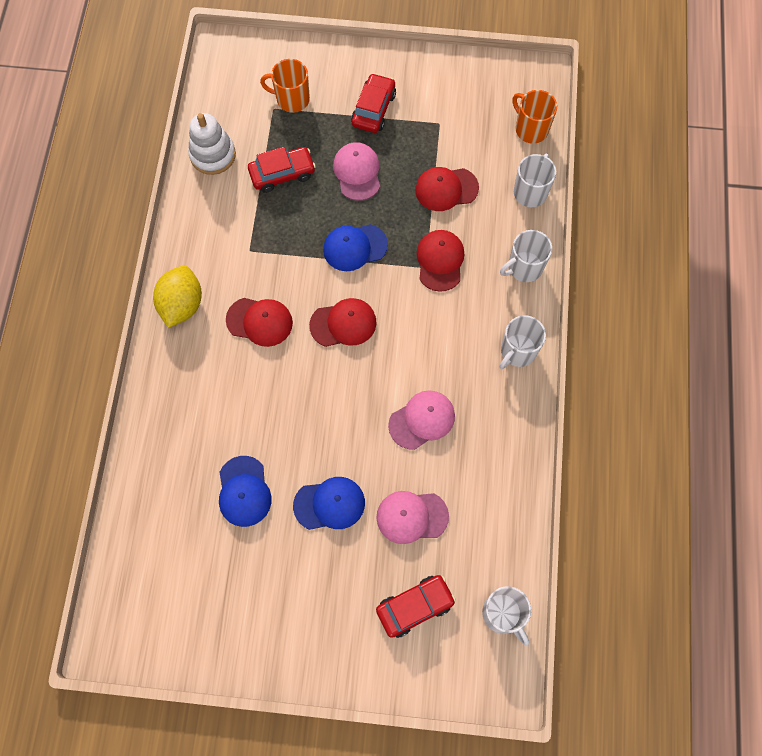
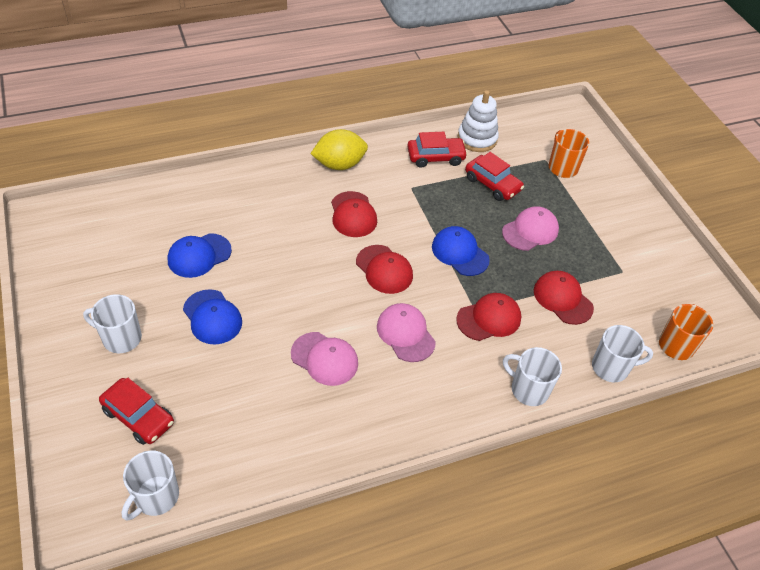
camera: 60 degrees right, 20 degrees down
red car [351,73,396,133] -> red car moved to [407,132,468,168]
pink cap [376,491,449,544] -> pink cap moved to [377,303,436,362]
white mug [500,315,546,369] -> white mug moved to [83,294,142,353]

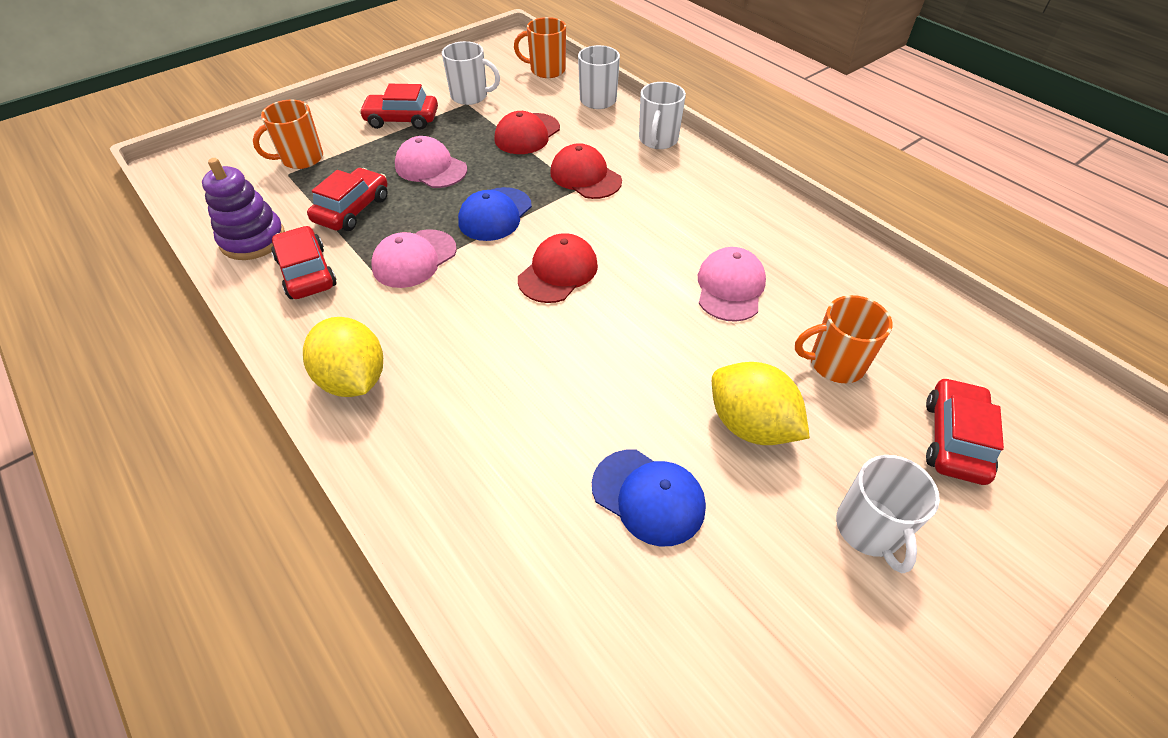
camera: 105 degrees left, 0 degrees up
white mug [121,451,179,521] -> white mug moved to [442,41,500,105]
blue cap [183,289,242,345] -> yellow lemon [712,362,810,445]
red cap [331,191,377,237] -> none
pink cap [377,303,436,362] -> pink cap moved to [371,229,457,288]
white stacking toy [457,90,499,152] -> purple stacking toy [202,158,285,260]
none -> red car [359,84,438,129]
none -> orange mug [795,295,892,383]

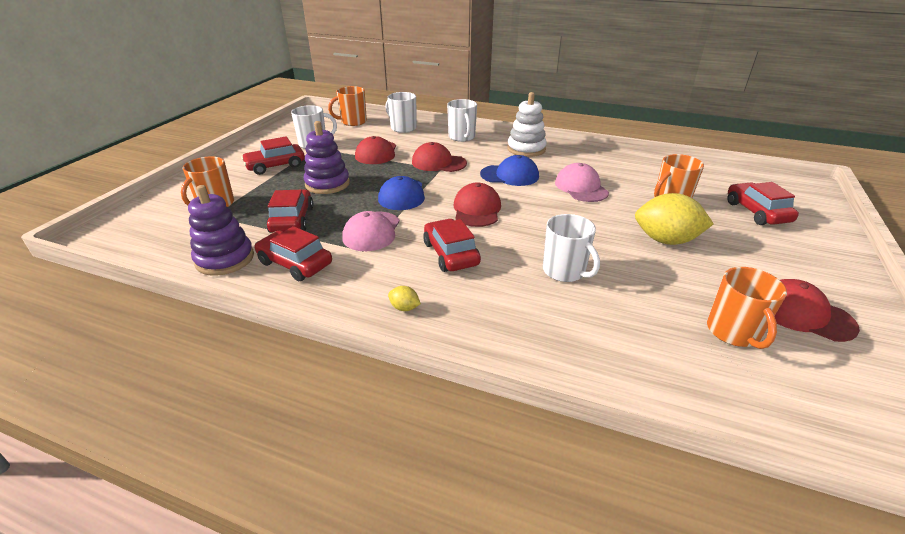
camera: 30 degrees left, 15 degrees down
yellow lemon [303,317,383,397] -> yellow lemon [388,286,421,311], size x0.42
pink cap [395,136,467,188] -> purple stacking toy [304,121,350,194]
blue cap [592,450,706,547] -> blue cap moved to [480,155,539,186]
white mug [836,455,940,573] -> white mug moved to [543,214,600,282]
none -> red car [423,219,481,272]
none -> white stacking toy [507,92,547,157]
none -> orange mug [707,267,787,349]
none -> red cap [775,279,860,342]

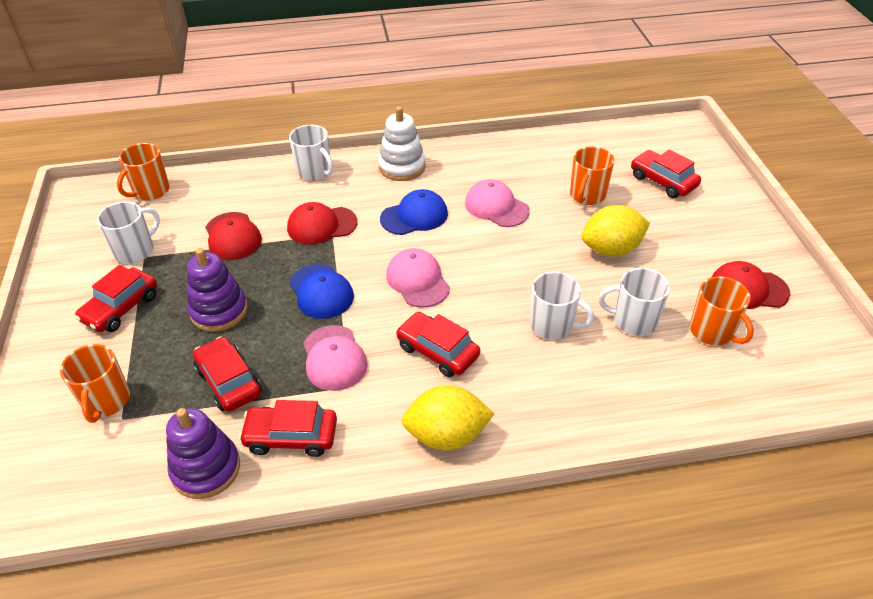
camera: 30 degrees left, 10 degrees up
white mug [386,92,417,133] -> white mug moved to [599,268,670,336]
yellow lemon [388,286,421,311] -> yellow lemon [402,385,494,450], size x2.39
red cap [454,183,501,227] -> pink cap [386,248,450,308]

